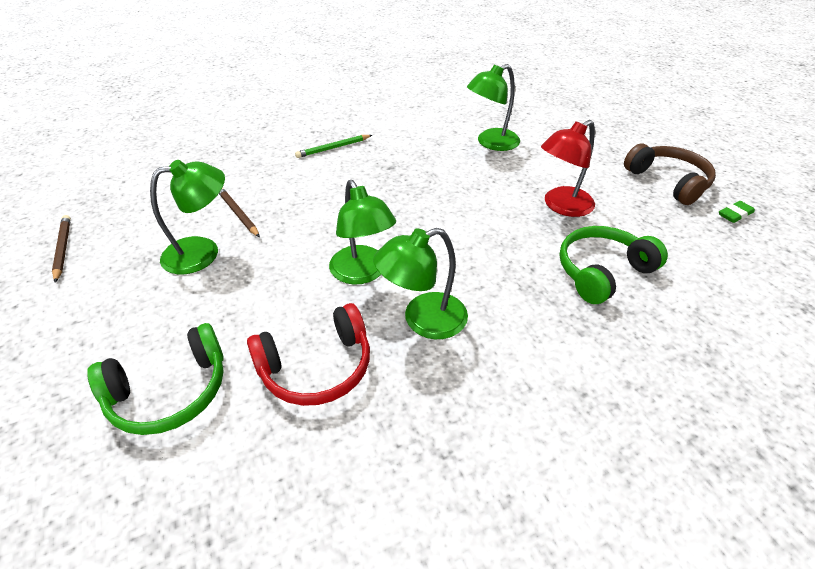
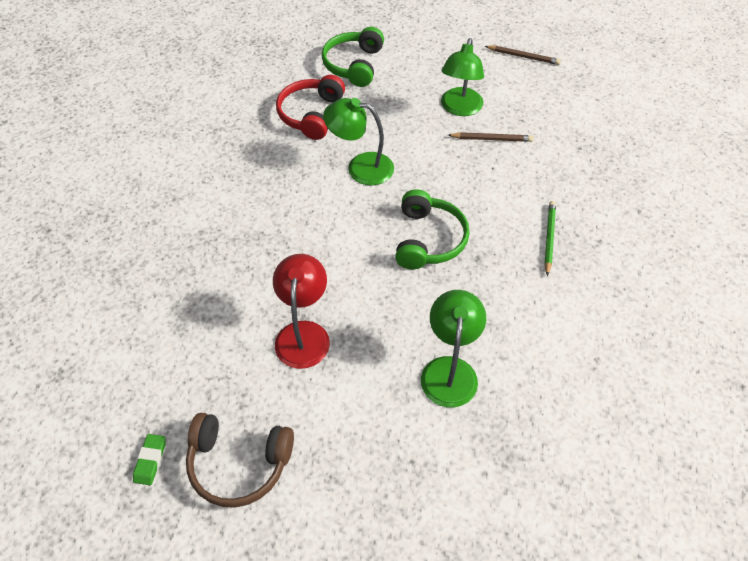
camera: 130 degrees right, 10 degrees up
green lamp [373,228,468,339] -> none
green headphones [559,226,668,304] -> green headphones moved to [395,189,470,269]

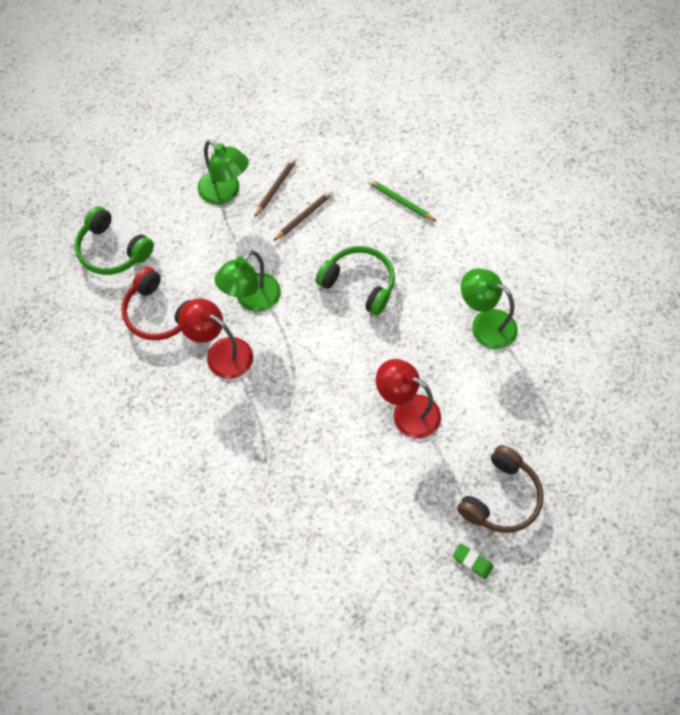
camera: 65 degrees left, 10 degrees up
brown pencil [485,46,561,65] -> brown pencil moved to [273,190,333,241]
none -> red lamp [178,298,253,379]

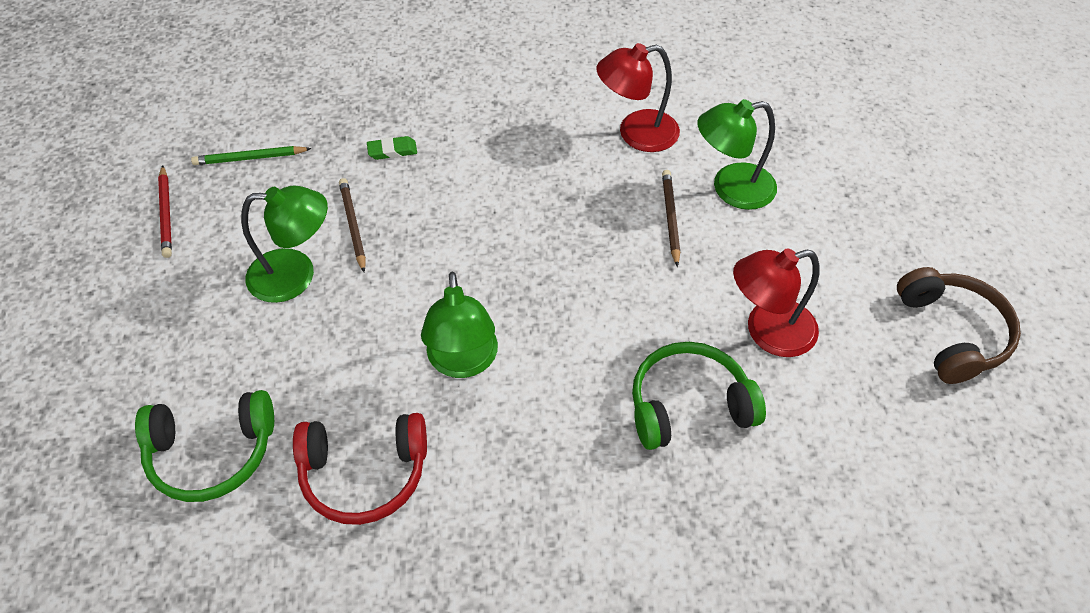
camera: 45 degrees left, 10 degrees down
red lamp [178,298,253,379] -> red lamp moved to [596,43,680,152]
brown pencil [273,190,333,241] -> brown pencil moved to [662,170,680,267]
green headphones [315,246,395,315] -> green headphones moved to [632,342,766,450]
green pencil [369,179,437,222] -> green pencil moved to [191,146,312,165]
green eraser [452,543,494,579] -> green eraser moved to [367,136,417,160]
none -> red pencil [158,165,172,258]

